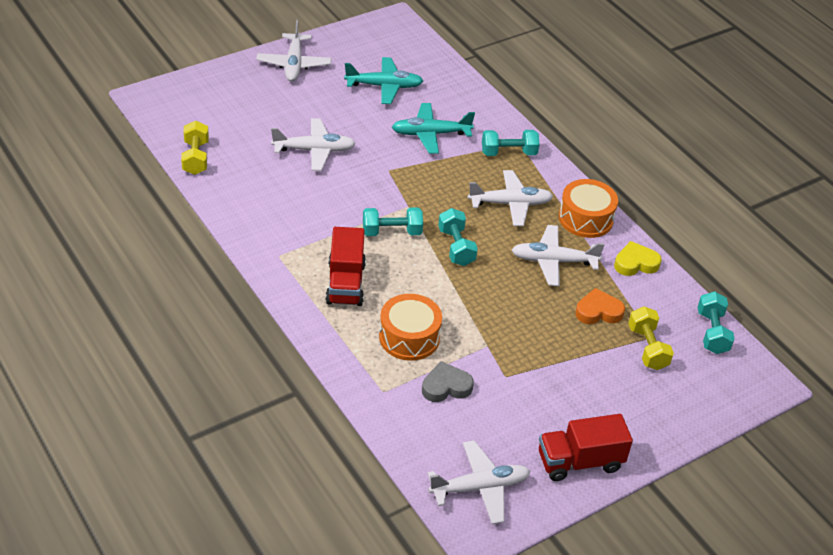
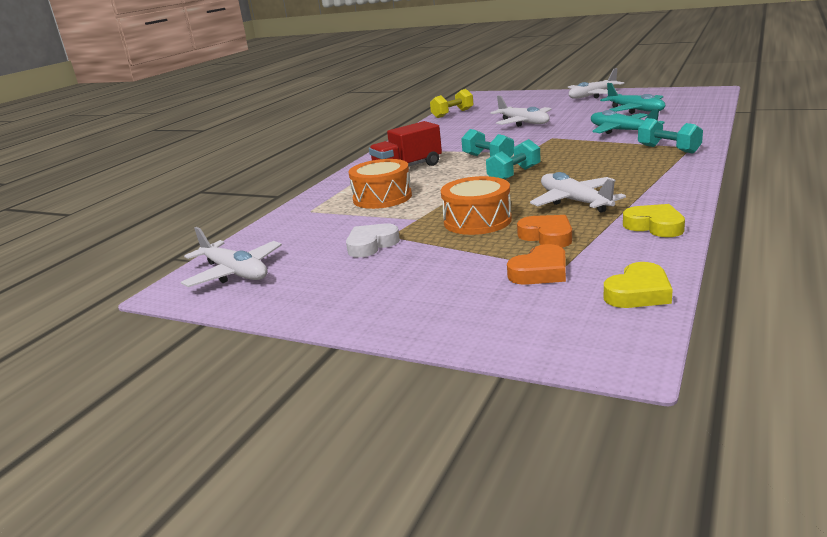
camera: 65 degrees right, 20 degrees down
grey heart [422,361,474,402] -> none
white plane [468,170,553,226] -> none
red truck [539,414,633,481] -> none
orange drum [559,179,618,238] -> orange drum moved to [441,176,512,235]
yellow dumbbell [628,306,674,370] -> orange heart [507,244,566,285]
turquoise dumbbell [698,291,735,354] -> yellow heart [604,262,673,308]
none -> white heart [346,223,400,258]

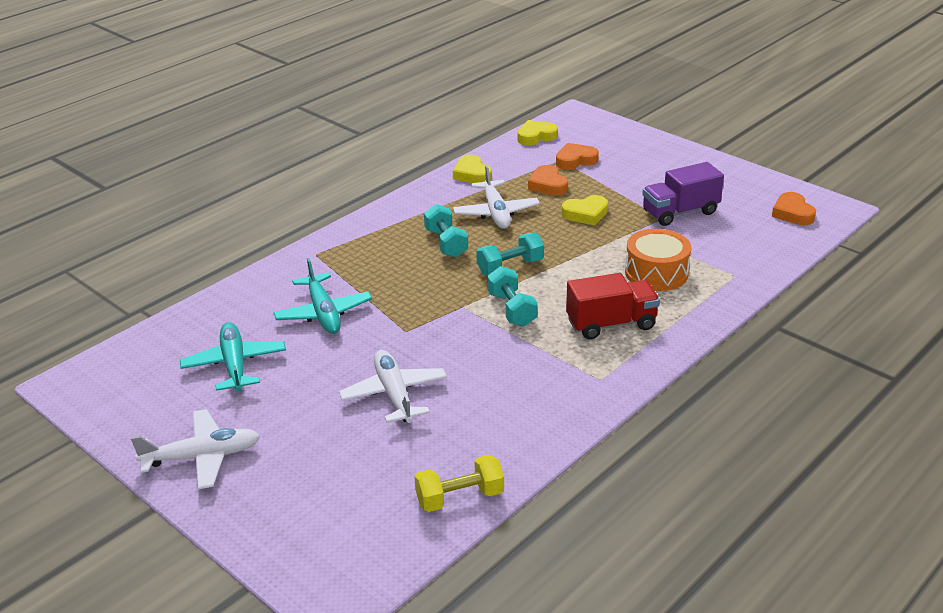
camera: 165 degrees left, 10 degrees up
white plane [181,227,282,287] -> orange heart [772,192,816,225]
white heart [346,223,400,258] -> purple truck [642,162,724,226]
orange drum [441,176,512,235] -> yellow heart [562,195,608,225]
turquoise dumbbell [638,118,703,154] -> turquoise dumbbell moved to [424,204,468,258]

